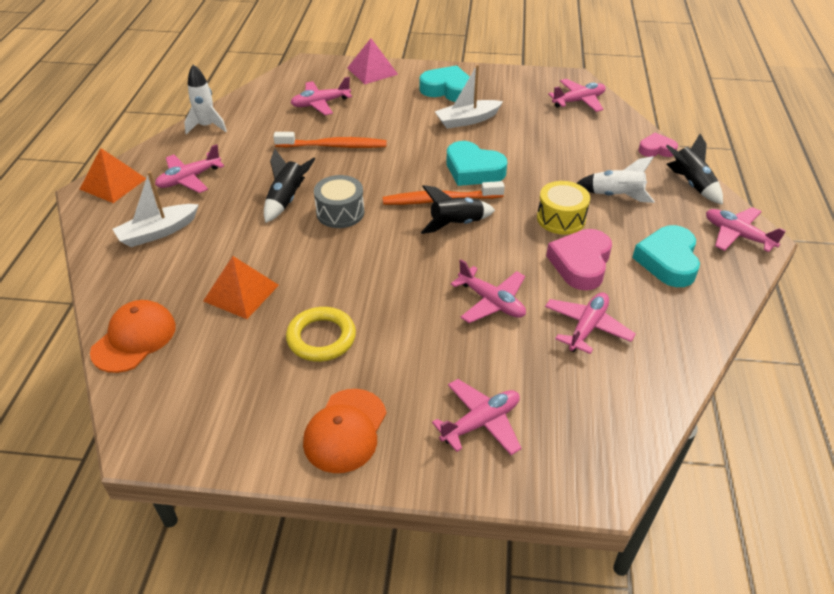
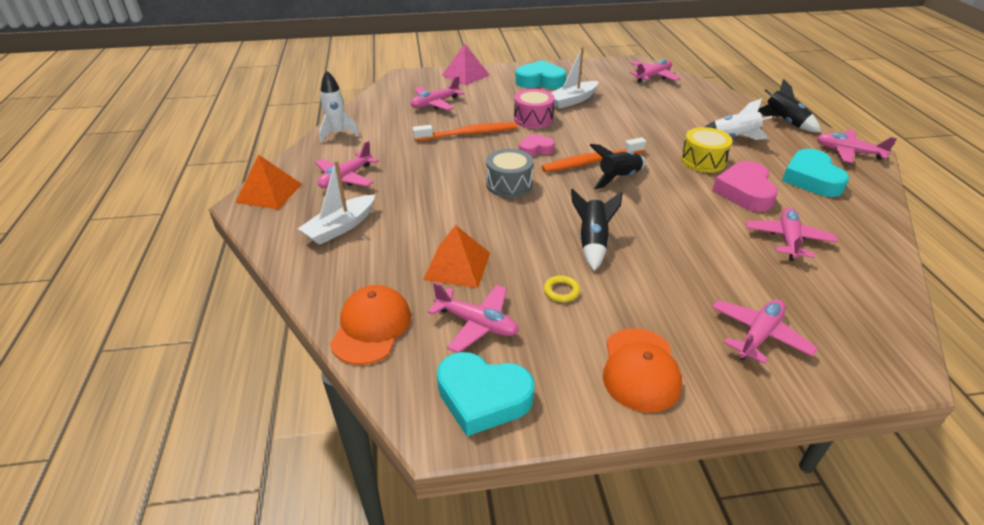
camera: 15 degrees left, 5 degrees down
black rocket [264,149,315,223] -> black rocket moved to [571,188,623,271]
yellow ring [286,307,356,362] -> yellow ring [544,275,580,302], size x0.52
turquoise heart [446,141,507,186] -> turquoise heart moved to [437,352,535,436]
pink plane [451,259,526,323] -> pink plane moved to [428,282,519,353]
pink heart [639,133,678,157] -> pink heart moved to [519,134,555,156]
none -> pink drum [514,89,555,129]

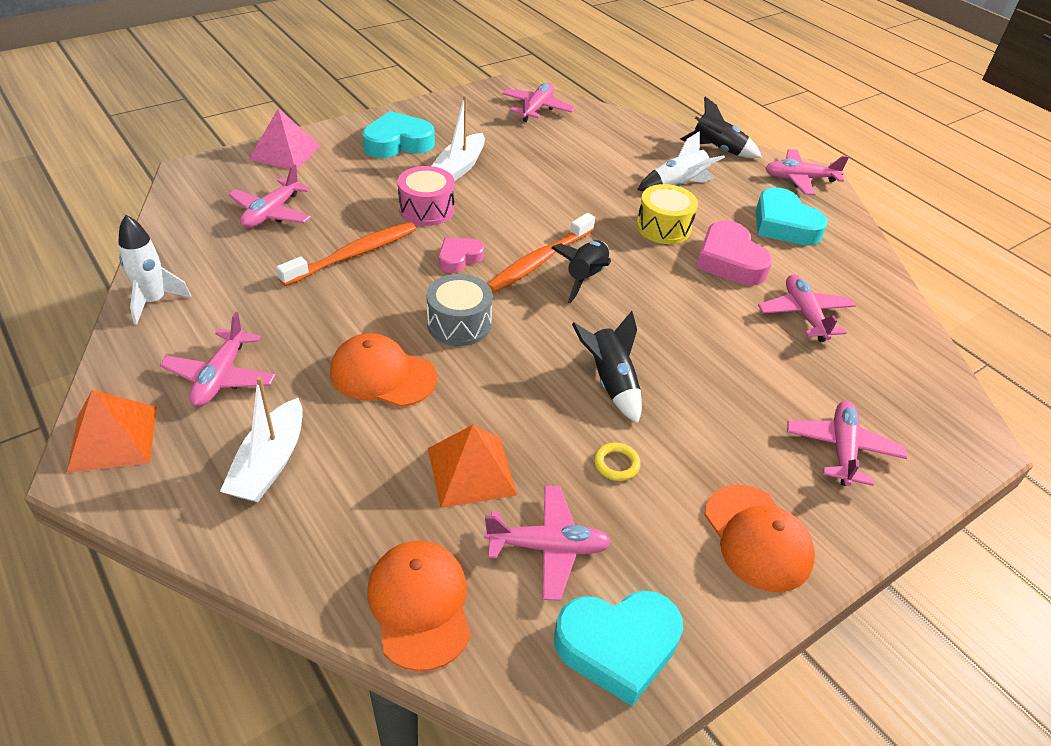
camera: 30 degrees left, 5 degrees up
none -> orange cap [330,333,437,407]

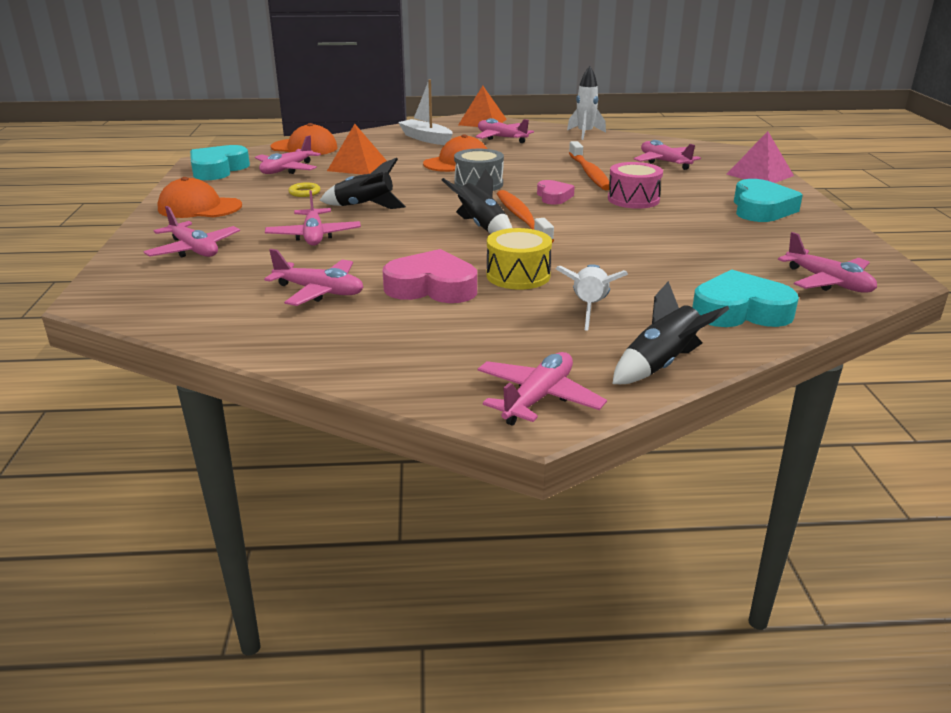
camera: 125 degrees right, 15 degrees down
white boat [432,95,485,182] -> none
turquoise heart [756,187,828,245] -> turquoise heart moved to [692,270,799,327]
none -> pink plane [265,190,361,246]

